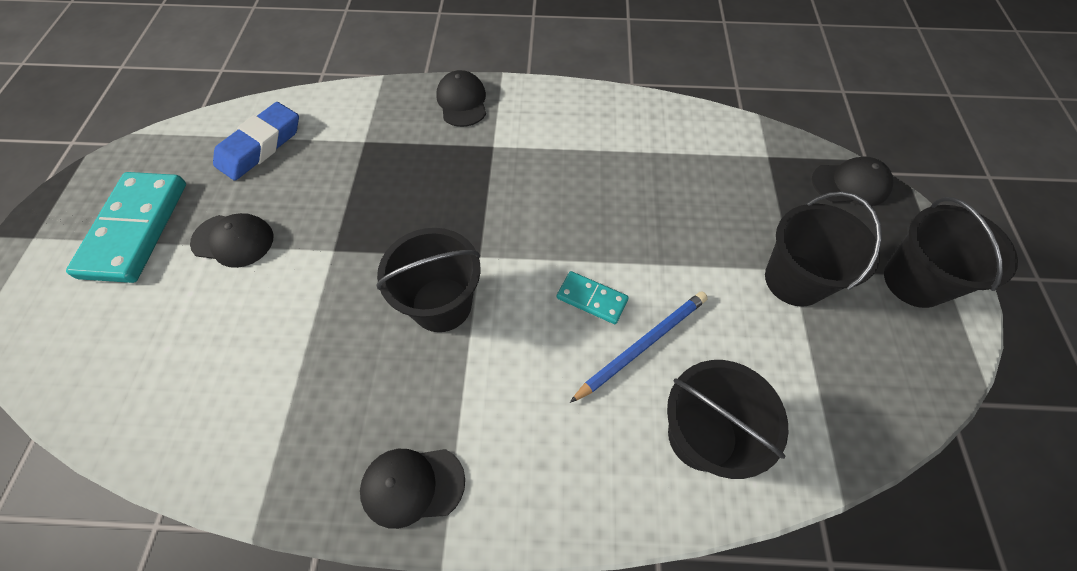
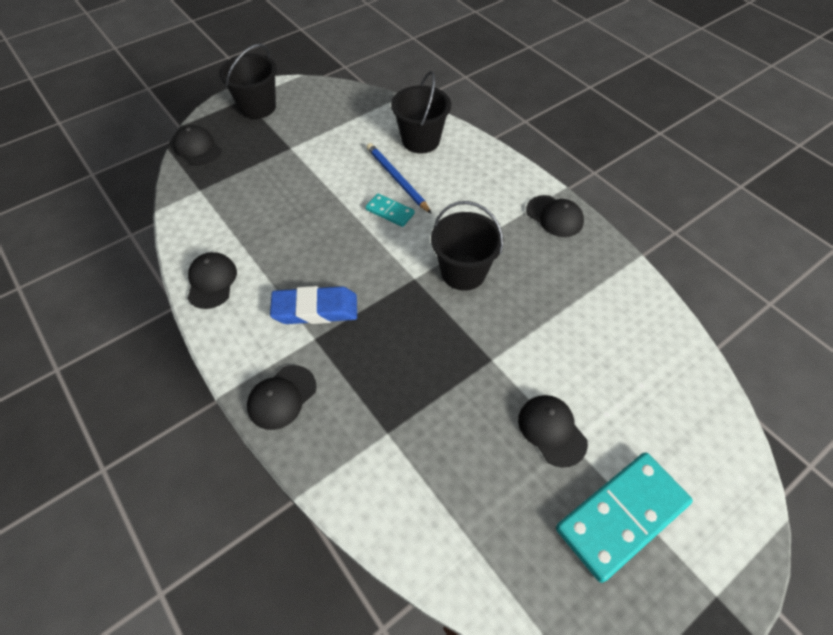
camera: 130 degrees left, 5 degrees down
blue eraser [213,102,299,181] -> blue eraser moved to [270,286,357,324]
turquoise domino [557,271,629,324] -> turquoise domino turned 45 degrees counterclockwise [366,193,415,227]
blue pencil [570,291,708,403] -> blue pencil turned 45 degrees clockwise [367,143,432,214]
black bucket [765,192,882,307] -> none
none -> black cap [187,252,237,309]

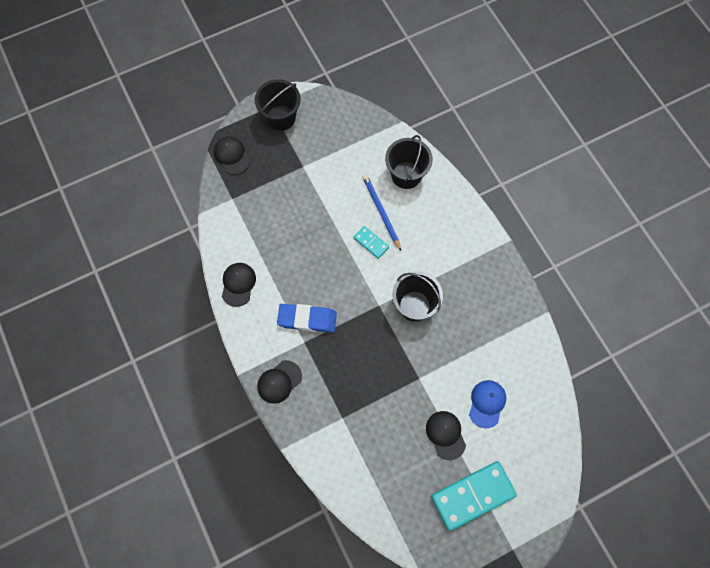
camera: 10 degrees right, 15 degrees up
black cap [526,195,584,237] -> none
none -> blue cap [469,380,506,428]

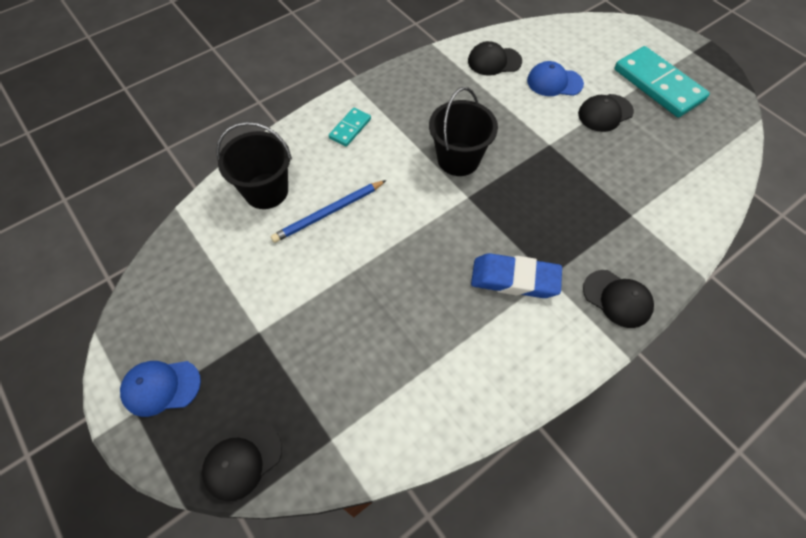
camera: 100 degrees left, 10 degrees down
black cap [222,263,256,307] -> black cap moved to [468,41,522,76]
black bucket [255,79,301,131] -> blue cap [120,361,201,417]
blue eraser [277,304,337,333] -> blue eraser turned 75 degrees counterclockwise [471,253,562,298]
turquoise domino [353,226,389,259] -> turquoise domino moved to [329,108,371,147]

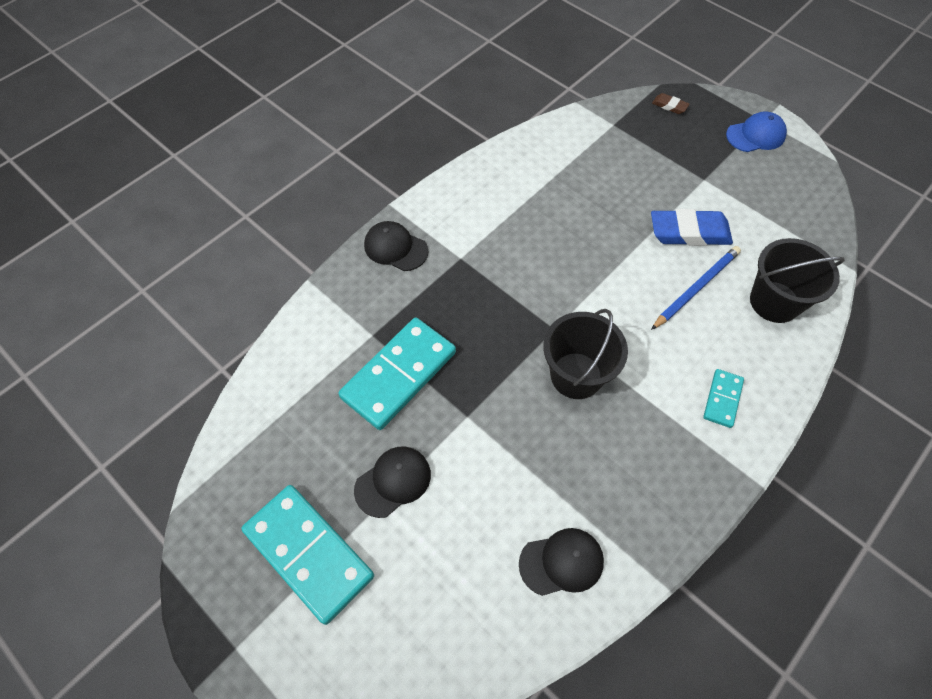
camera: 170 degrees right, 0 degrees up
black cap [202,423,282,501] -> brown eraser [652,93,690,114]
blue eraser [471,253,562,298] -> blue eraser moved to [651,209,733,246]
blue cap [527,61,584,96] -> none
none -> turquoise domino [338,318,456,430]

